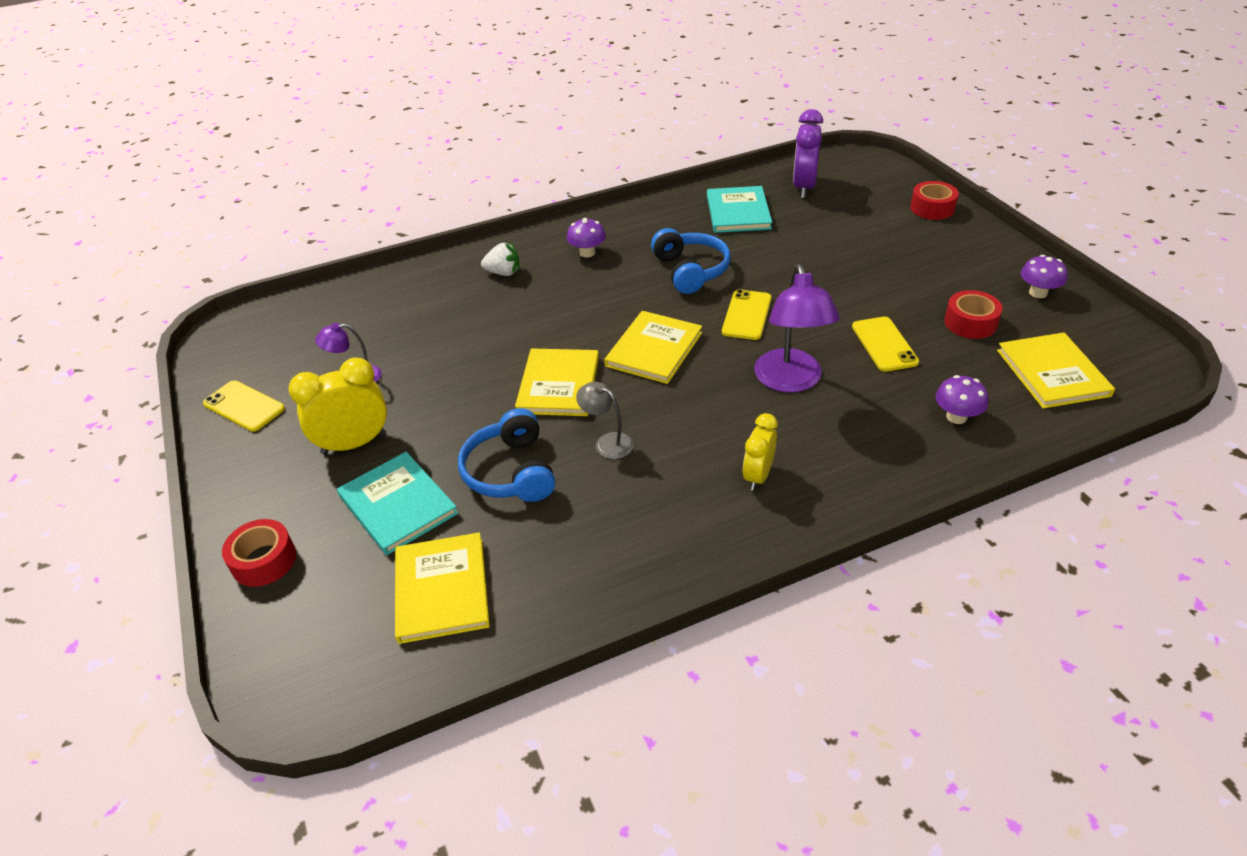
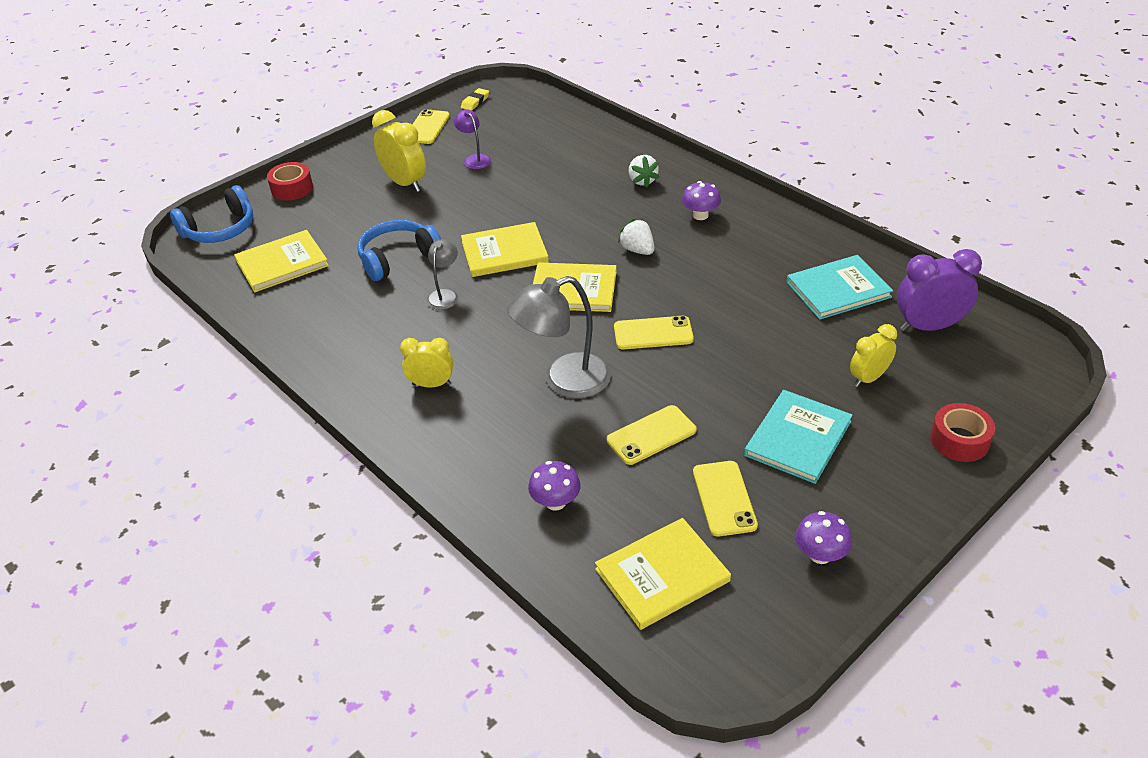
camera: 70 degrees right, 0 degrees up
turquoise book [337,452,458,555] -> turquoise book moved to [744,390,853,484]
blue headphones [651,228,731,294] -> blue headphones moved to [170,185,253,243]
purple lamp [754,264,840,392] -> grey lamp [507,276,611,398]
red tape [944,290,1003,339] -> yellow phone [693,461,758,536]
none -> yellow eraser [461,88,489,111]
none -> white strawberry [618,219,654,255]
none -> yellow clock [850,324,897,387]

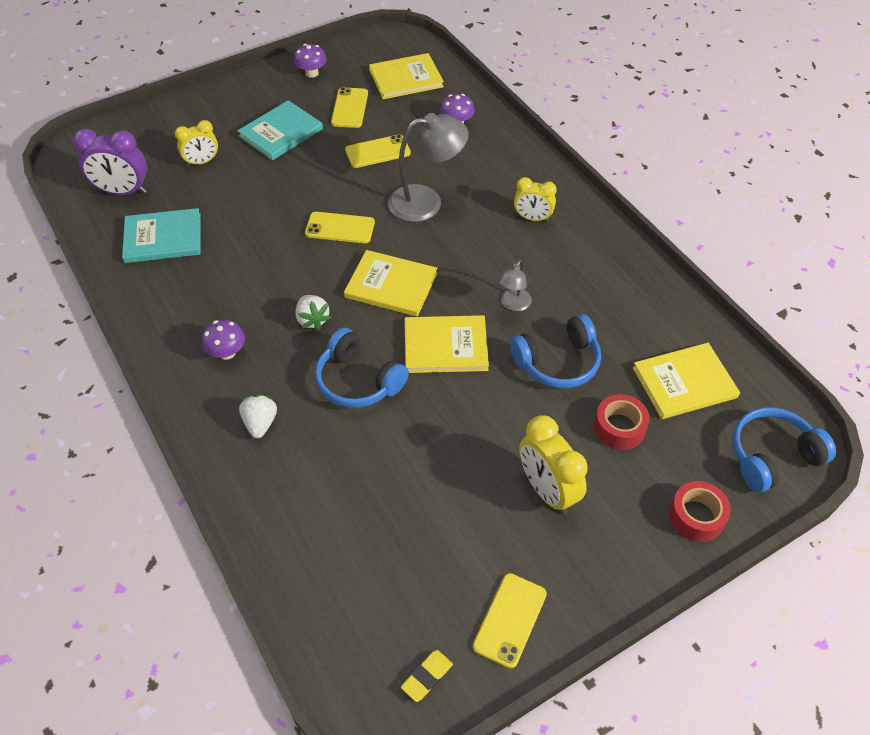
camera: 170 degrees left, 10 degrees up
purple lamp [454,109,491,169] -> none
red tape [930,403,995,462] -> red tape moved to [594,394,650,450]
none -> blue headphones [315,327,409,408]

